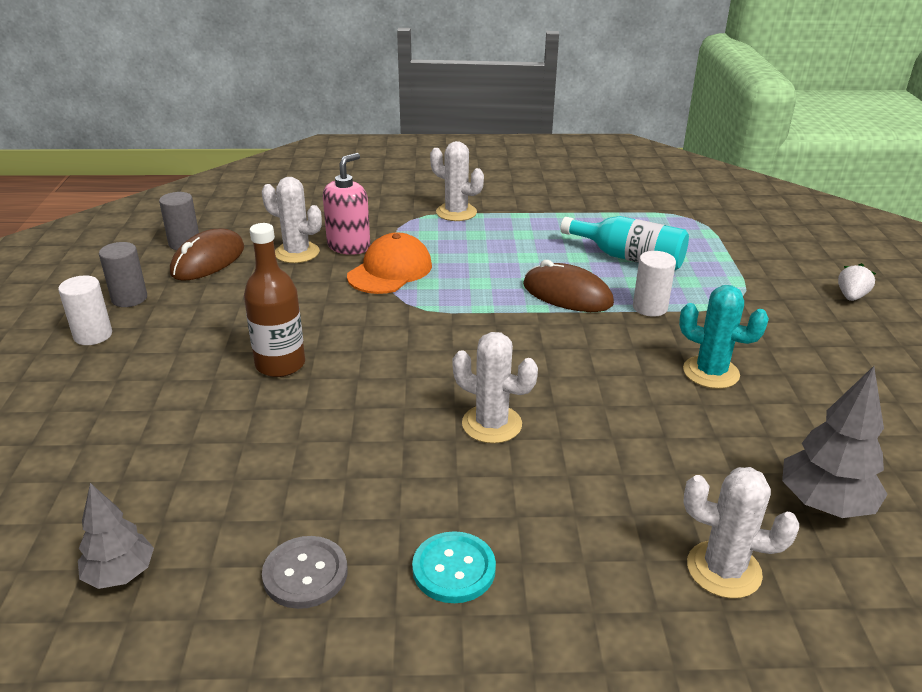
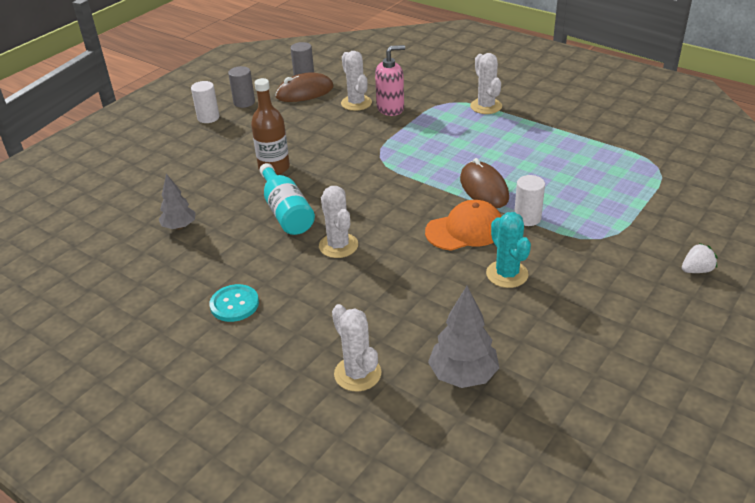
camera: 40 degrees right, 5 degrees up
grey tree [78,483,154,589] -> grey tree moved to [158,174,196,230]
grey button [262,536,348,609] -> none
orange cap [347,232,432,294] -> orange cap moved to [425,200,502,251]
turquoise bottle [561,216,689,270] -> turquoise bottle moved to [260,163,315,235]

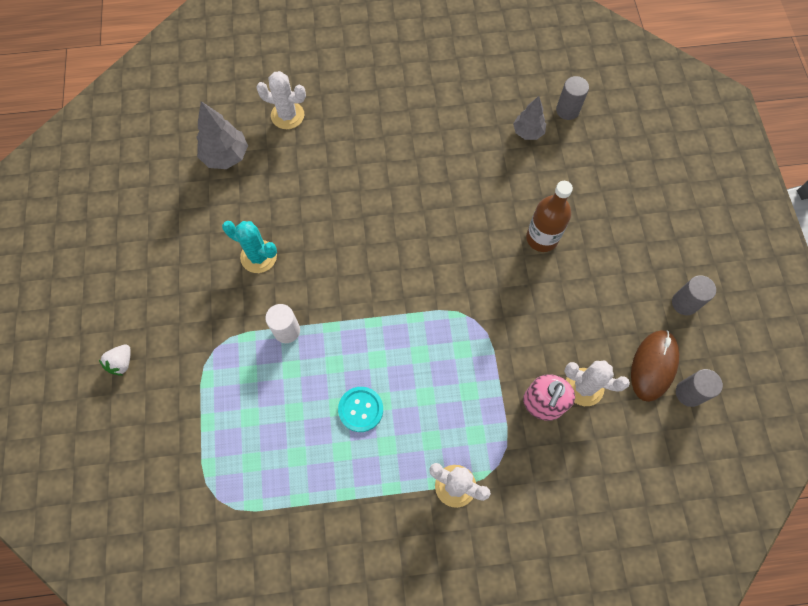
camera: 135 degrees right, 30 degrees up
white cylinder [191,81,219,123] -> none
turquoise button [210,284,259,322] -> turquoise button moved to [338,387,383,432]
turquoise bottle [260,163,315,235] -> none
white cactus [319,186,358,258] -> none
orange cap [425,200,502,251] -> none
brown mouse [460,158,509,208] -> none
none -> grey cylinder [556,76,589,120]

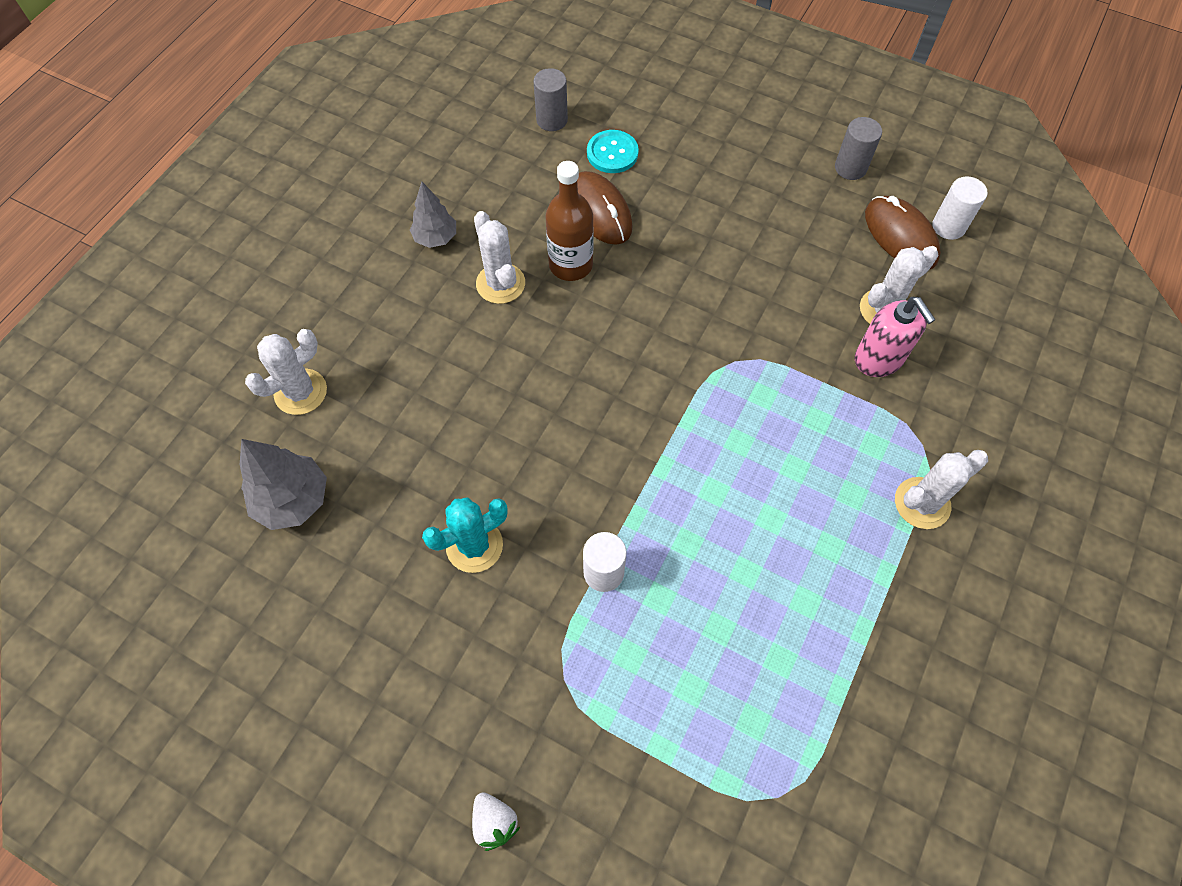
camera: 55 degrees left, 5 degrees down
turquoise button [338,387,383,432] -> turquoise button moved to [587,130,639,173]
grey tree [513,96,546,140] -> grey tree moved to [410,182,456,248]
brown bottle [526,181,573,252] -> brown bottle moved to [545,161,594,281]
grey cylinder [676,369,723,407] -> white cylinder [932,176,988,240]
none -> white cactus [474,211,525,304]
none -> brown mouse [577,171,633,245]

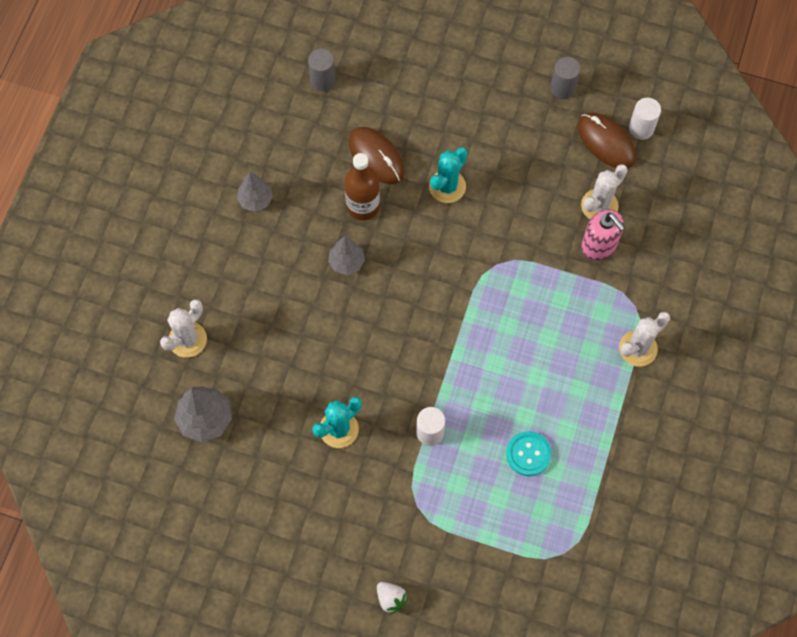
camera: 10 degrees left, 5 degrees up
white cactus [474,211,525,304] -> none
turquoise button [587,130,639,173] -> turquoise button moved to [506,431,552,476]
none -> grey tree [328,237,365,275]
none -> turquoise cactus [429,147,468,203]

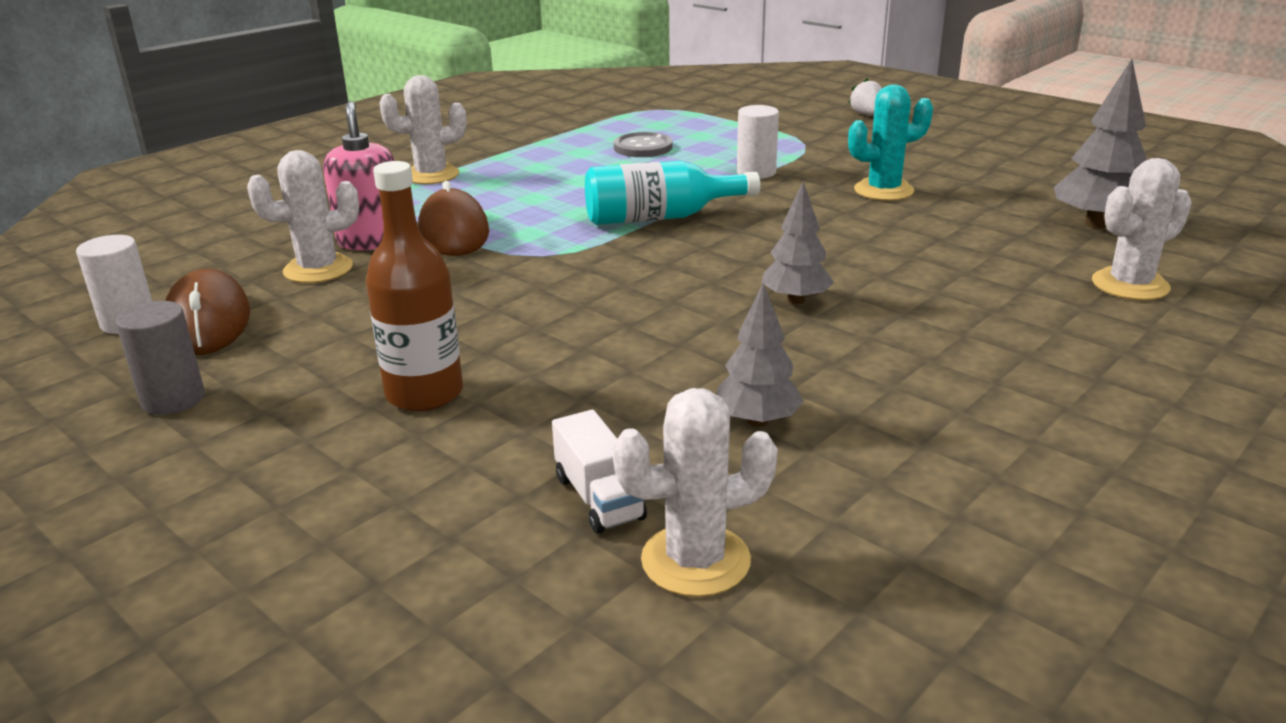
camera: 155 degrees left, 40 degrees down
grey tree [237,172,273,212] -> grey tree moved to [716,282,804,427]
grey cylinder [308,49,336,91] -> white cactus [612,388,778,597]
brown bottle [344,153,380,220] -> brown bottle moved to [366,161,463,411]
brown mouse [349,127,404,184] -> brown mouse moved to [418,181,489,256]
turquoise cactus [429,147,468,203] -> none
turquoise button [506,431,552,476] -> grey button [614,132,673,157]
none -> white truck [552,410,647,534]
none -> turquoise bottle [585,161,760,225]

